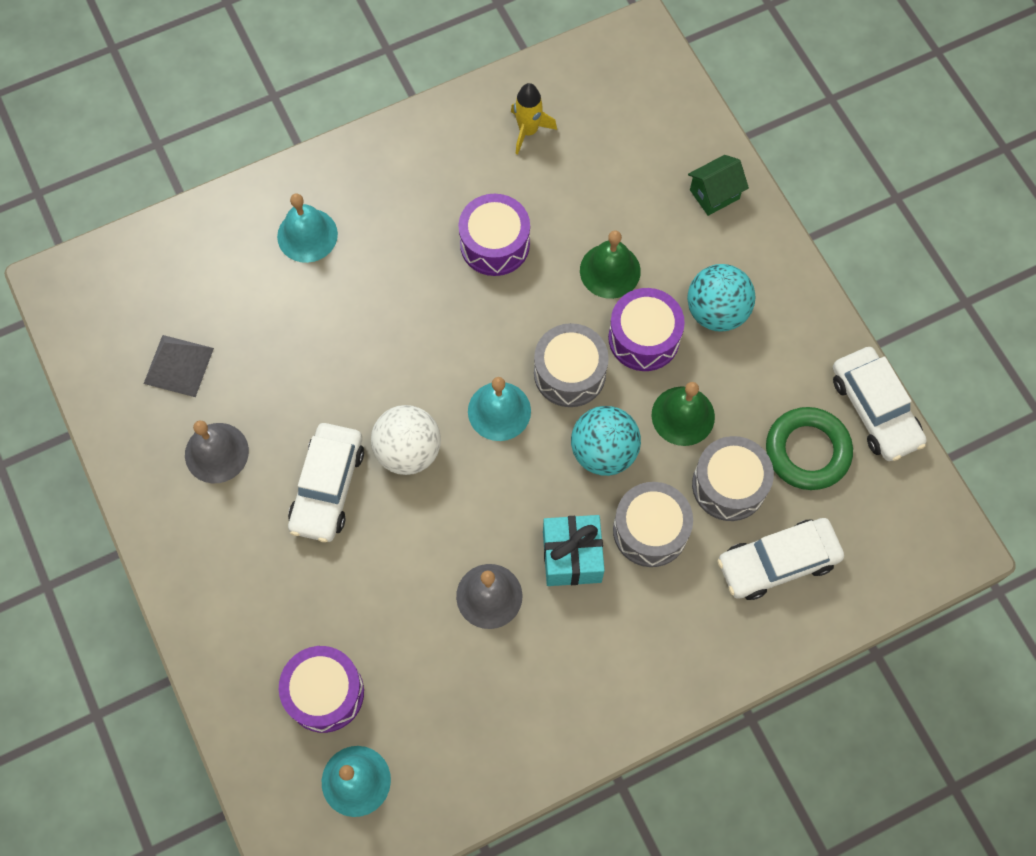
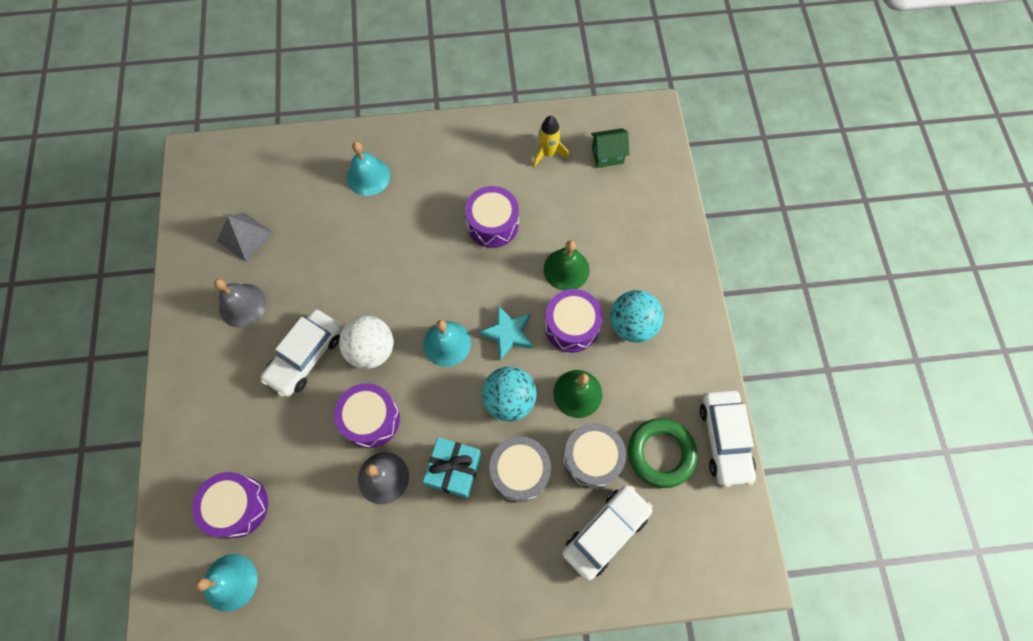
camera: 20 degrees right, 0 degrees up
grey drum [534,323,609,407] -> turquoise star [479,306,533,360]
green house [688,155,749,216] -> green house moved to [591,128,629,168]
white car [717,518,844,600] -> white car turned 135 degrees clockwise [562,485,653,581]
none -> purple drum [334,383,400,448]

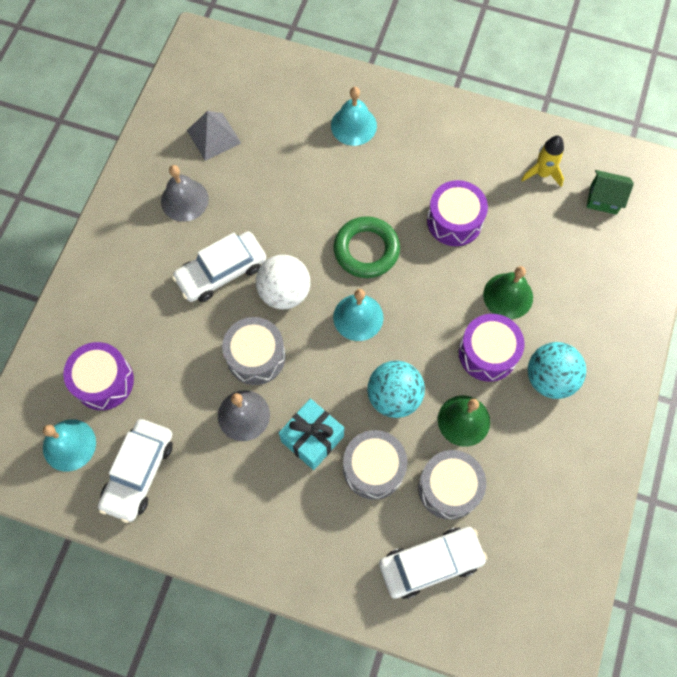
camera: 25 degrees right, 0 degrees up
purple drum [334,383,400,448] -> grey drum [222,317,286,385]
turquoise star [479,306,533,360] -> none
green ring [628,418,697,488] -> green ring moved to [333,216,400,278]
white car [700,391,756,487] -> white car moved to [98,419,173,523]

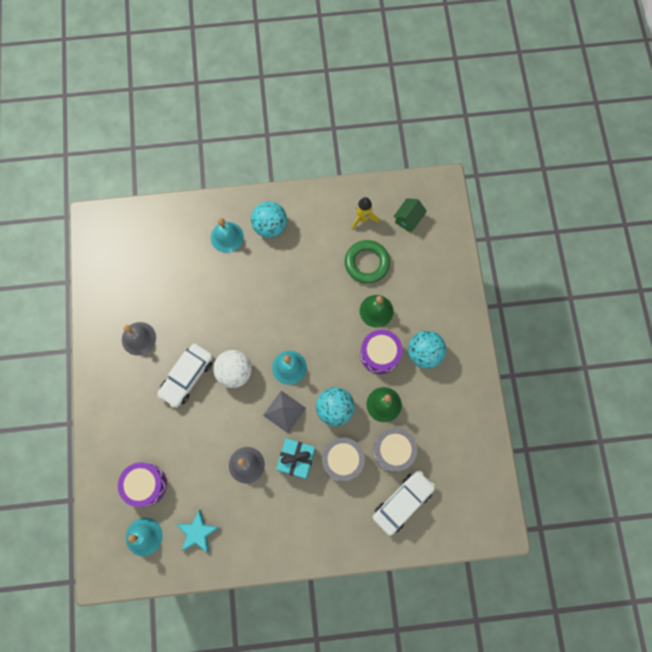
camera: 25 degrees left, 5 degrees up
white car [98,419,173,523] -> turquoise star [176,510,219,553]
grey pyramid [187,111,241,161] -> grey pyramid moved to [263,391,306,433]
grey drum [222,317,286,385] -> none
green ring [333,216,400,278] -> green ring moved to [345,240,390,284]
purple drum [427,180,488,246] -> none
green house [587,170,634,215] -> green house turned 45 degrees counterclockwise [393,198,427,233]
none -> turquoise ball [251,201,287,238]

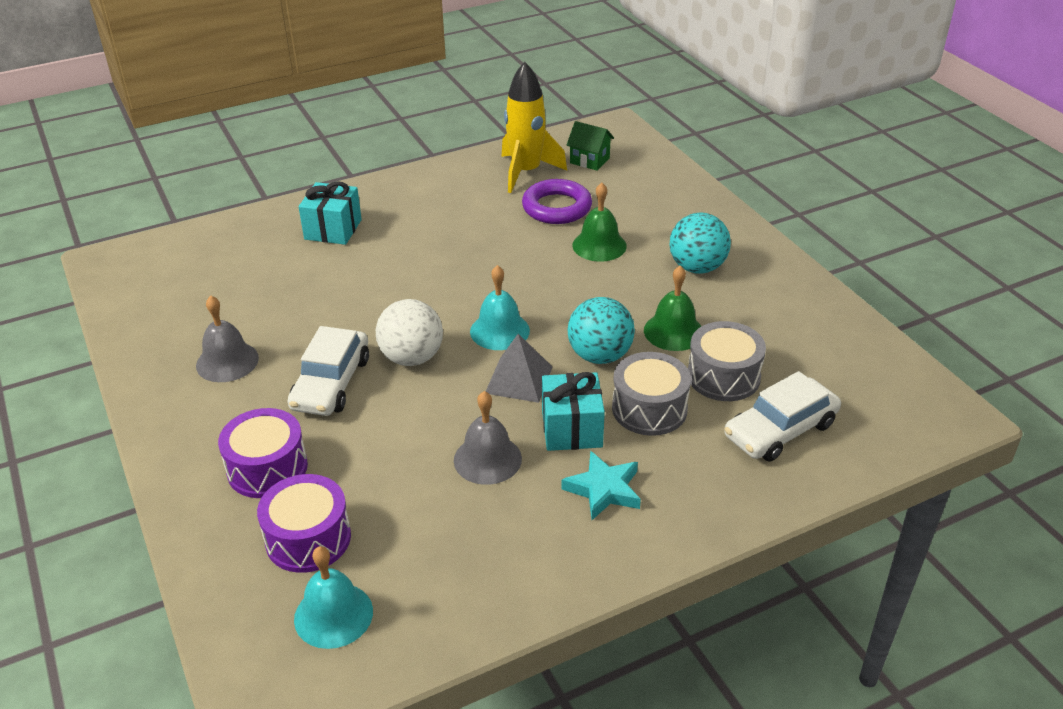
camera: 20 degrees left, 35 degrees down
turquoise star [176,510,219,553] -> turquoise star moved to [562,451,641,520]
turquoise bell [211,218,244,253] -> turquoise gift [299,181,362,245]
turquoise ball [251,201,287,238] -> none
green ring [345,240,390,284] -> purple ring [522,179,592,224]
yellow rocket [352,197,379,230] -> yellow rocket [501,62,567,193], size x1.70
purple drum [360,330,403,374] -> purple drum moved to [218,408,308,498]
white car [372,471,435,536] -> white car turned 150 degrees counterclockwise [724,371,841,462]
green house [393,198,427,233] -> green house turned 75 degrees counterclockwise [567,121,614,171]

